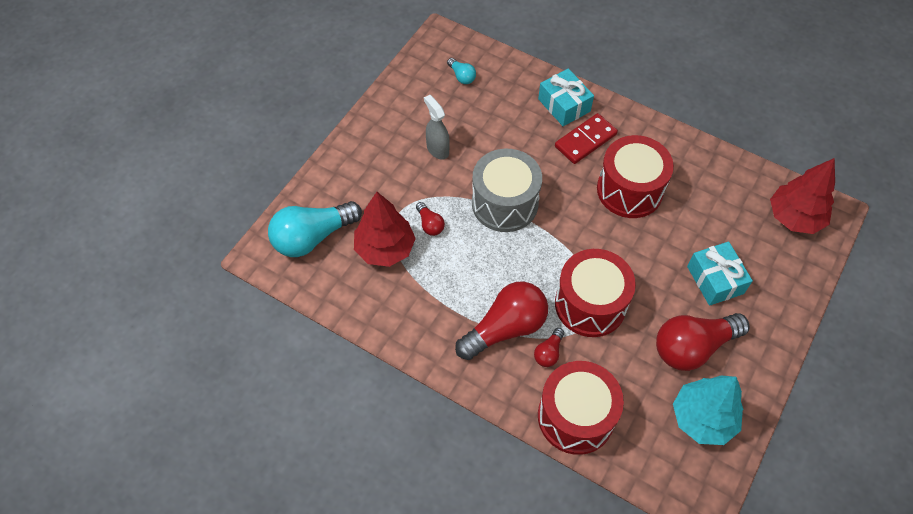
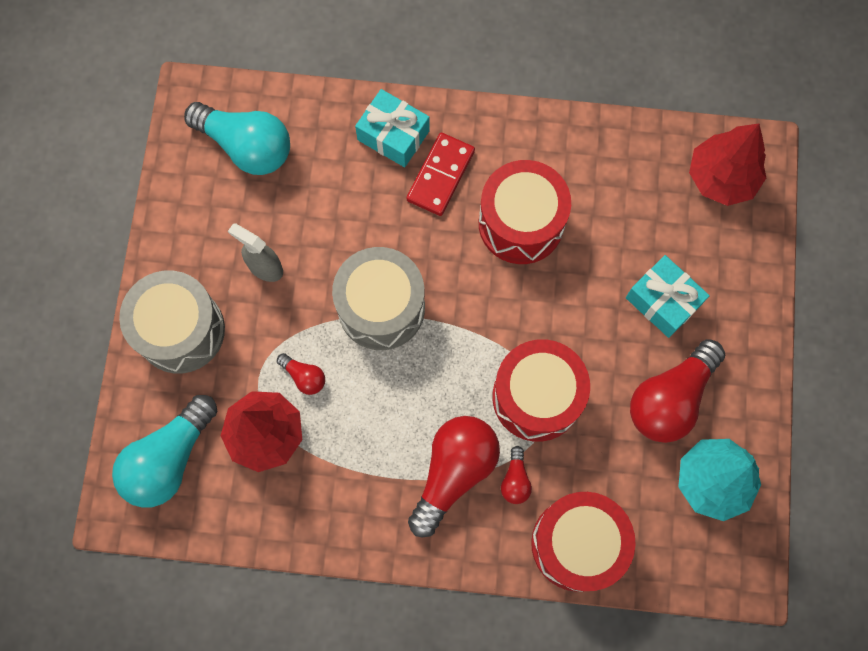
camera: 25 degrees left, 15 degrees up
turquoise light bulb [447,58,476,84] -> turquoise light bulb [184,102,290,175], size x2.19
none -> grey drum [119,270,225,373]

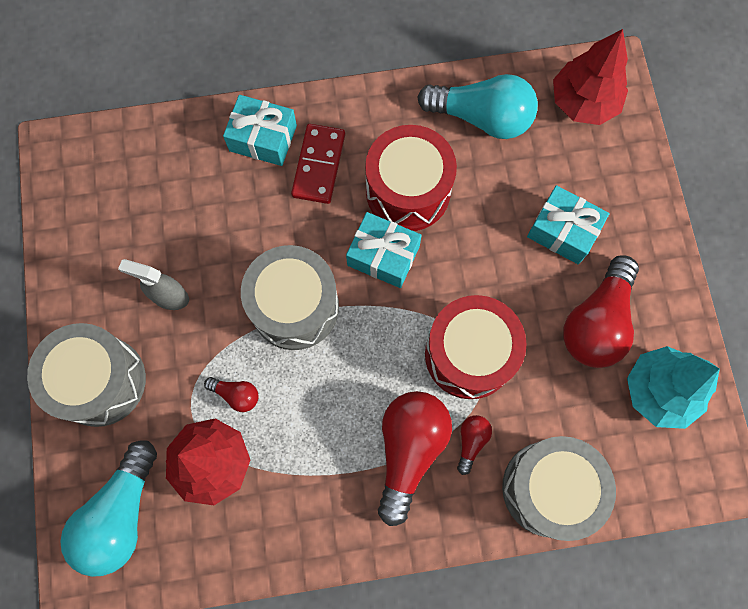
camera: 15 degrees left, 0 degrees up
turquoise light bulb [184,102,290,175] -> turquoise light bulb moved to [417,74,538,139]
red light bulb [501,446,532,504] -> red light bulb turned 150 degrees counterclockwise [457,415,492,475]
red drum [531,492,636,592] -> grey drum [502,436,616,541]
none -> turquoise gift [346,212,422,288]

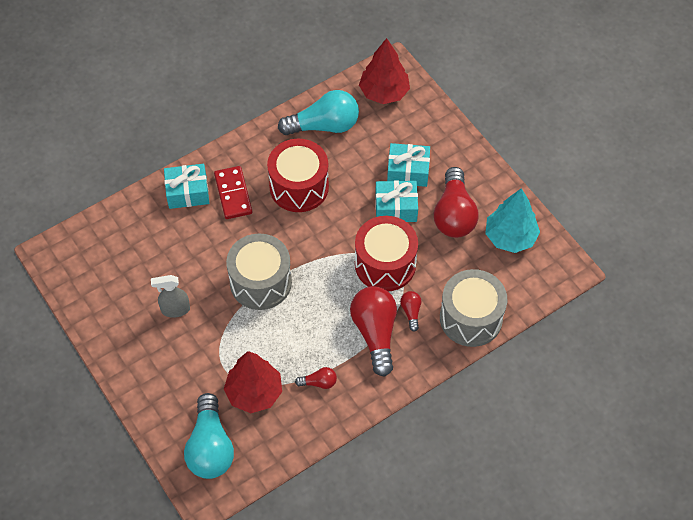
camera: 25 degrees left, 15 degrees down
grey drum [27,323,146,427] -> none
red light bulb [204,377,259,412] -> red light bulb moved to [295,367,337,389]
turquoise gift [346,212,422,288] -> turquoise gift moved to [375,180,418,222]

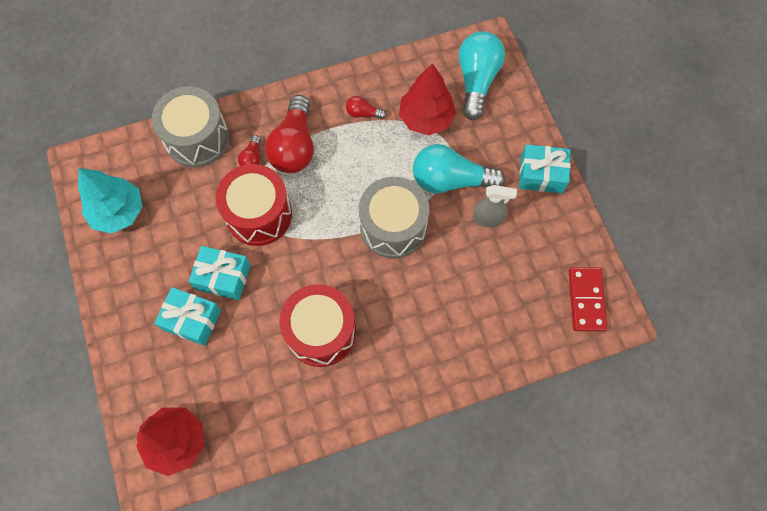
camera: 165 degrees left, 10 degrees up
turquoise gift [164,164,209,209] -> turquoise gift moved to [519,144,571,193]
red domino [214,166,252,219] -> red domino moved to [569,267,607,332]
turquoise light bulb [278,90,359,135] -> turquoise light bulb moved to [413,144,505,193]
red light bulb [434,167,478,238] -> none

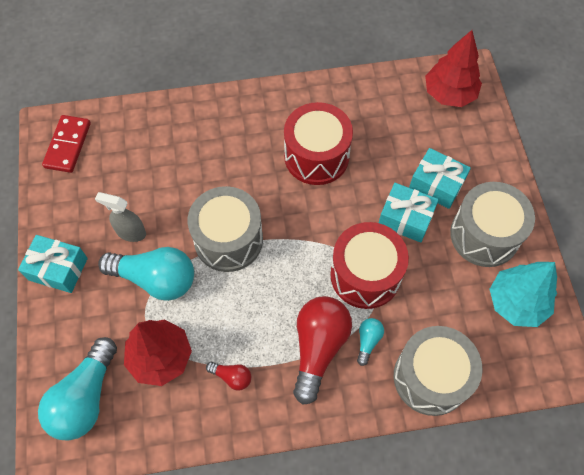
camera: 170 degrees left, 5 degrees down
red light bulb [238,135,260,166] -> turquoise light bulb [357,318,384,366]
none -> grey drum [450,182,535,267]

